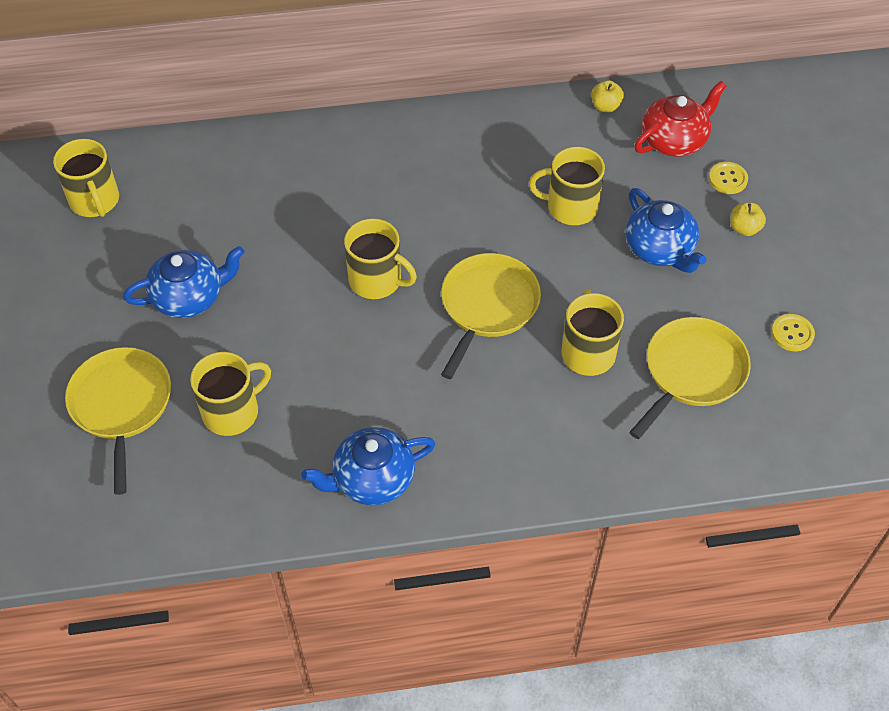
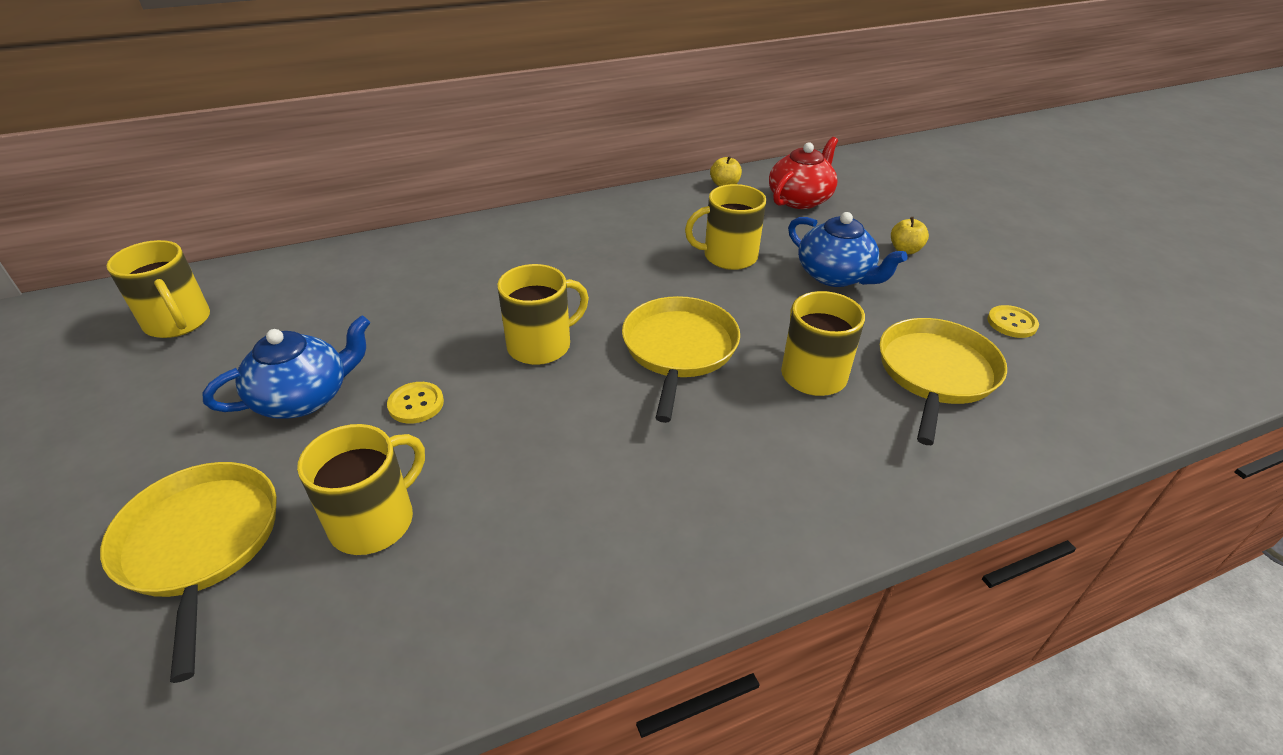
camera: 15 degrees left, 15 degrees down
blue teapot [301,427,436,506] -> none
yellow mug [344,218,417,299] -> yellow mug turned 45 degrees counterclockwise [497,264,589,365]
yellow button [709,162,748,194] -> yellow button moved to [387,382,444,424]

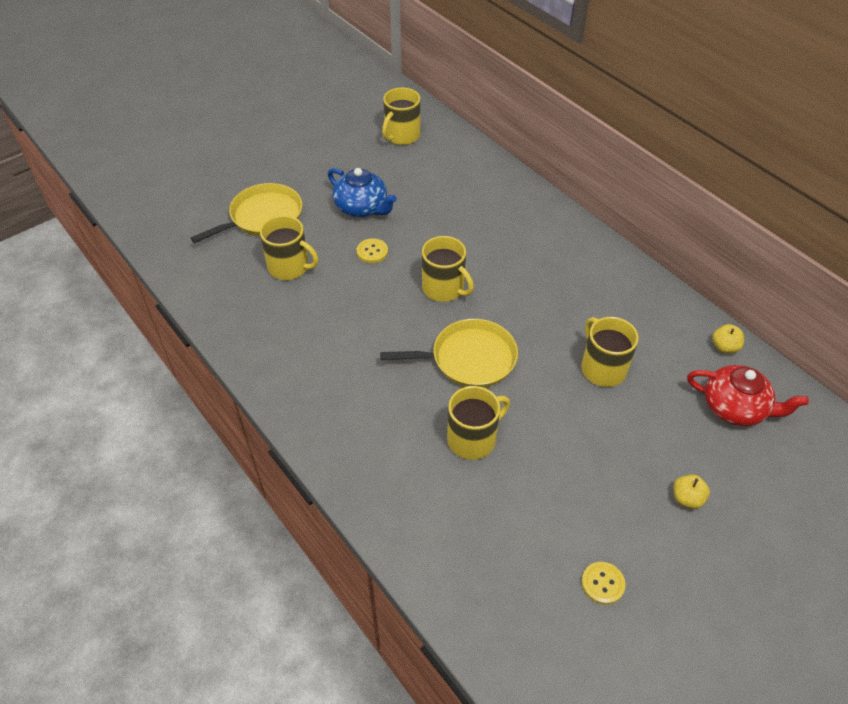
camera: 75 degrees right, 10 degrees up
blue teapot [788,212,908,287] -> none
yellow pan [880,318,1007,445] -> none

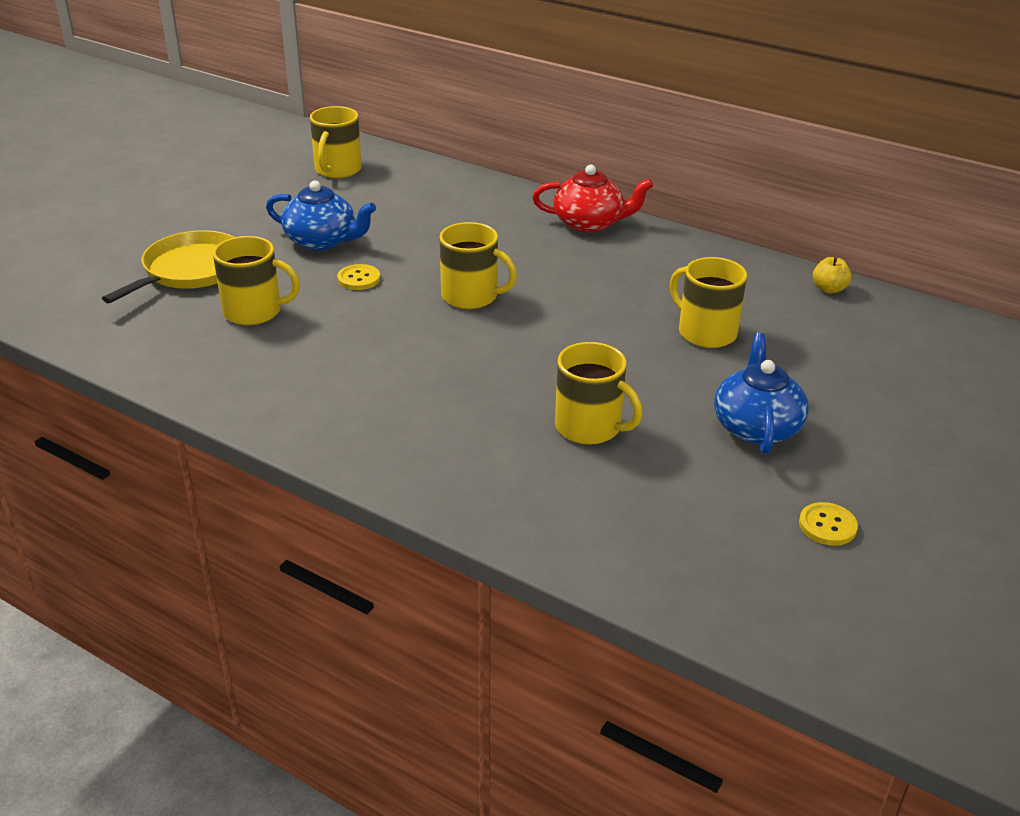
camera: 20 degrees left, 15 degrees down
yellow pan [380,319,518,388] -> none
yellow mug [447,386,510,460] -> yellow mug turned 90 degrees clockwise [555,342,642,445]
yellow apple [673,474,710,509] -> none
red teapot [687,365,809,426] -> red teapot moved to [532,164,653,233]
none -> blue teapot [714,333,808,454]

